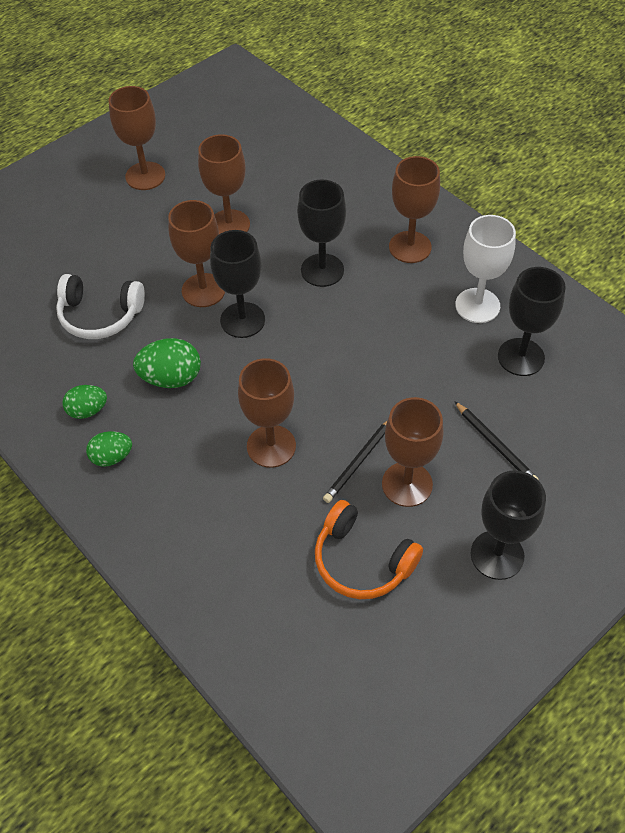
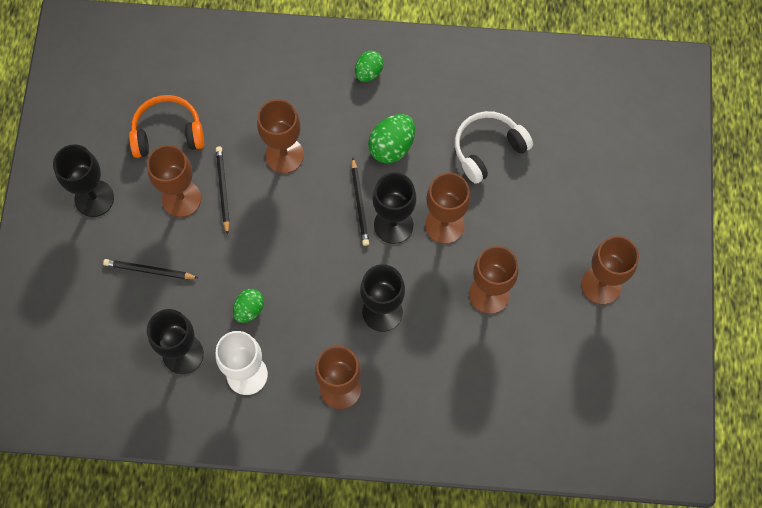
camera: 135 degrees right, 15 degrees up
green egg [62,385,107,419] -> green egg moved to [233,289,264,323]
none -> black pencil [351,158,369,246]

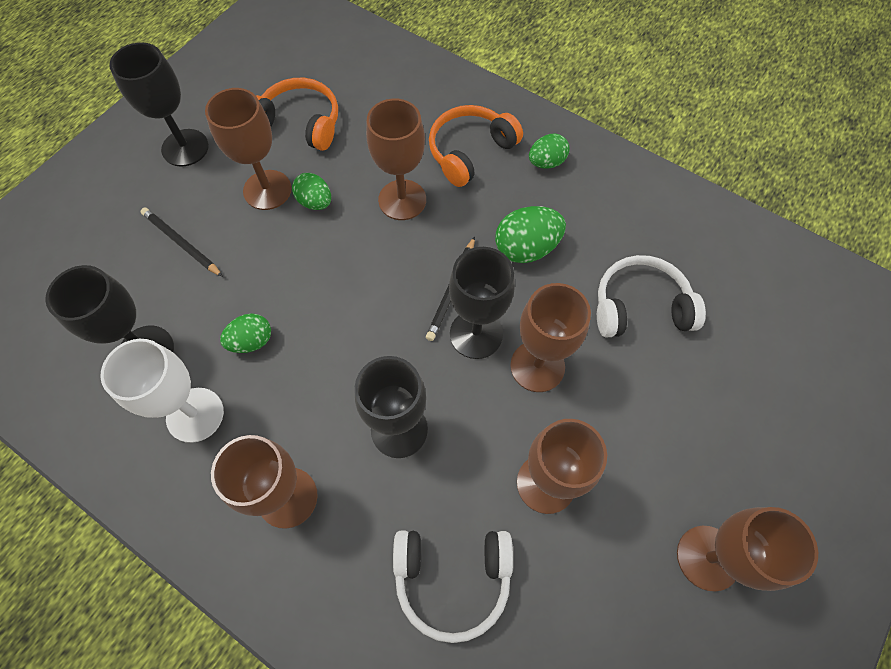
camera: 30 degrees right, 5 degrees down
black pencil [216,146,230,235] -> green egg [292,173,331,210]
none -> white headphones [393,530,513,643]
none -> orange headphones [429,105,523,187]

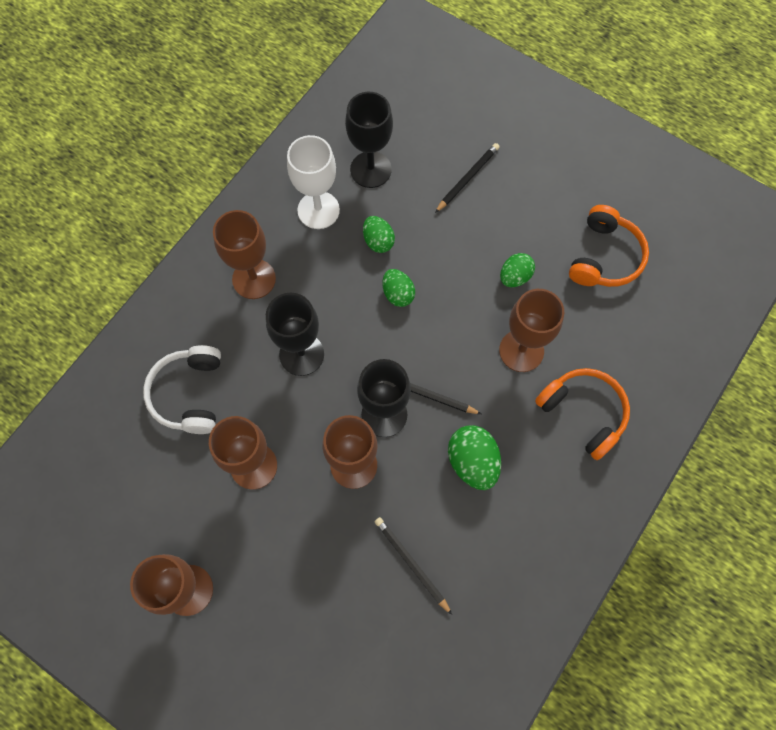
camera: 90 degrees right, 5 degrees up
black goblet [109,42,209,167] -> none
brown goblet [205,88,291,210] -> none
green egg [529,134,570,169] -> green egg moved to [382,269,415,307]
white headphones [597,255,706,338] -> black pencil [375,517,452,615]

